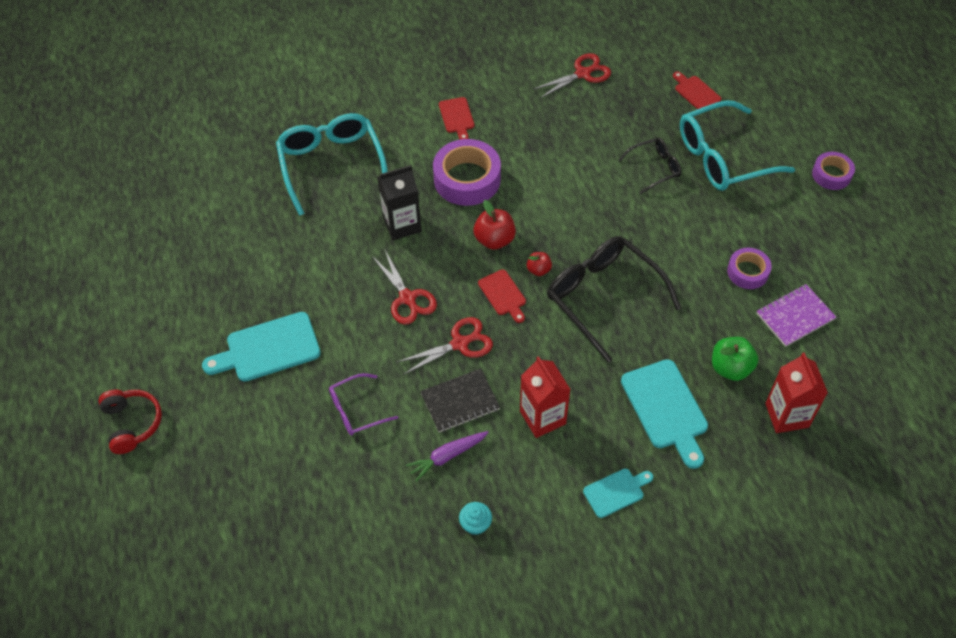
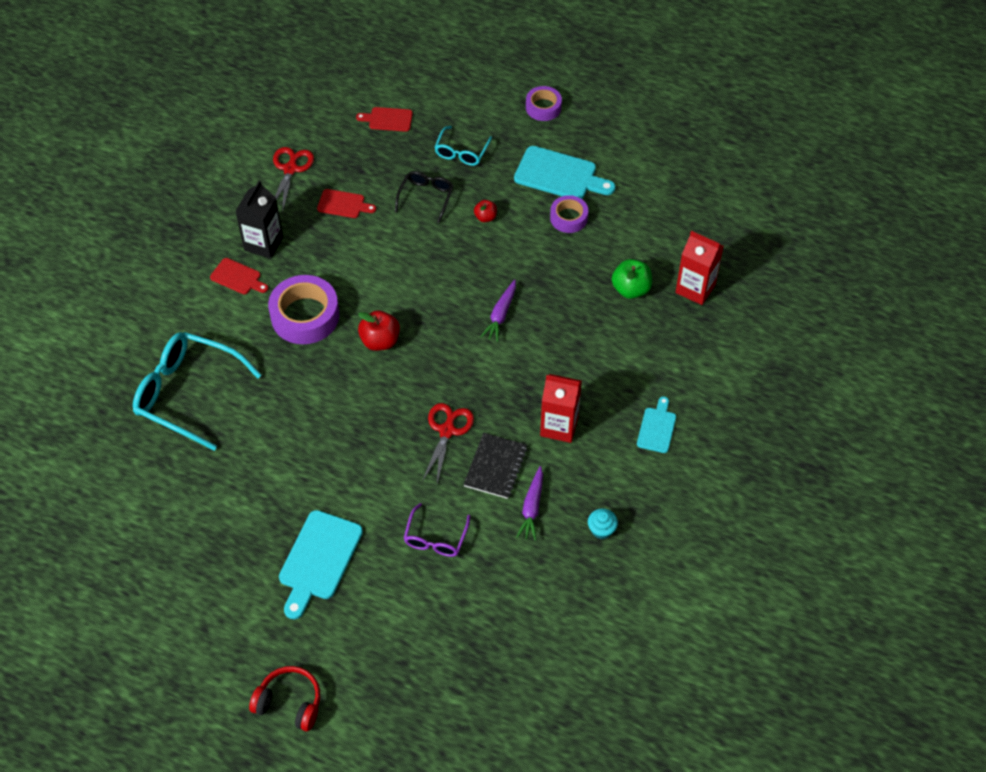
camera: 50 degrees left, 0 degrees up
red scissors [372,250,437,325] -> none
black carton [377,165,422,240] -> black carton moved to [235,180,283,259]
red cutting board [478,270,526,323] -> red cutting board moved to [317,189,376,218]
red apple [527,252,552,276] -> red apple moved to [474,200,497,222]
black glasses [547,236,681,362] -> purple carrot [480,280,516,342]
turquoise cutting board [621,359,708,469] -> turquoise cutting board moved to [514,146,615,199]
turquoise glasses [680,100,795,191] -> turquoise glasses [434,126,492,166], size x0.53
purple notebook [756,284,836,347] -> none

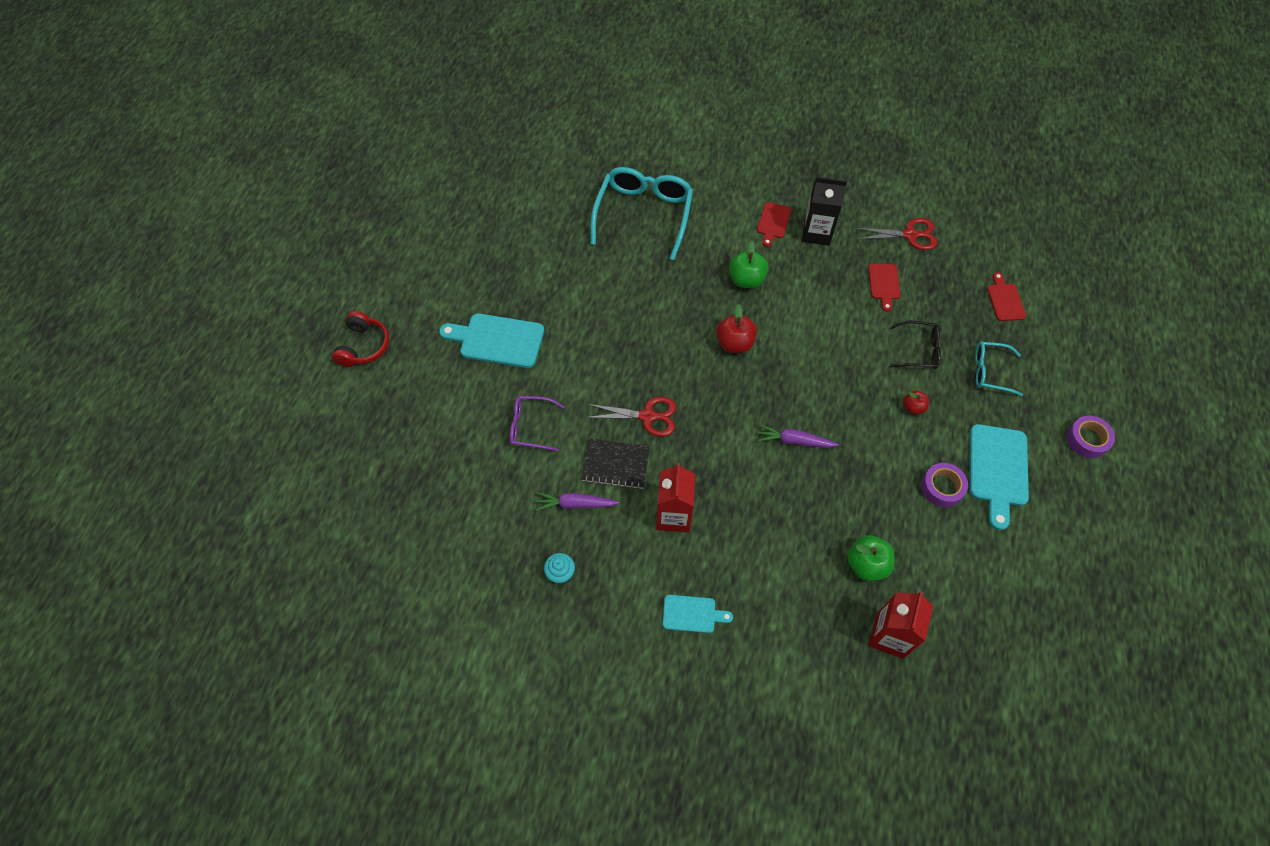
camera: 80 degrees right, 5 degrees up
purple tape [268,275,339,344] -> green apple [729,240,768,288]

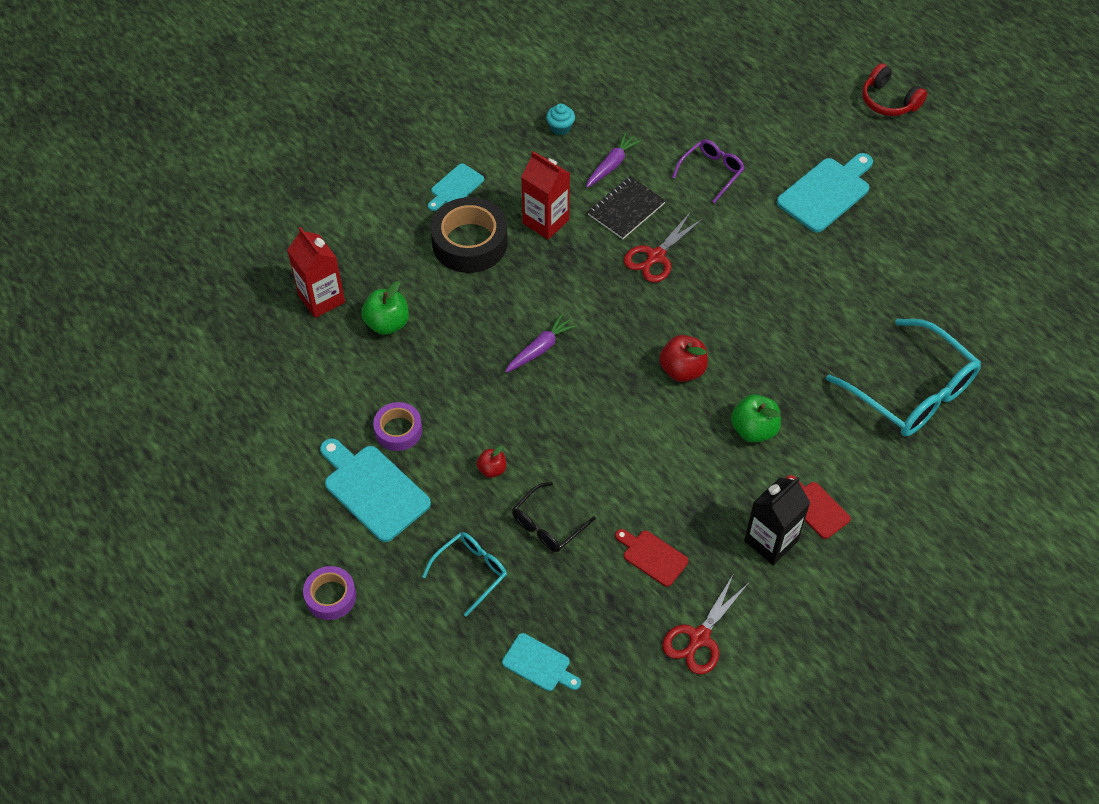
camera: 125 degrees right, 5 degrees down
red cutting board [987,272,1026,321] -> turquoise cutting board [502,633,581,691]
none -> black tape [431,197,508,273]

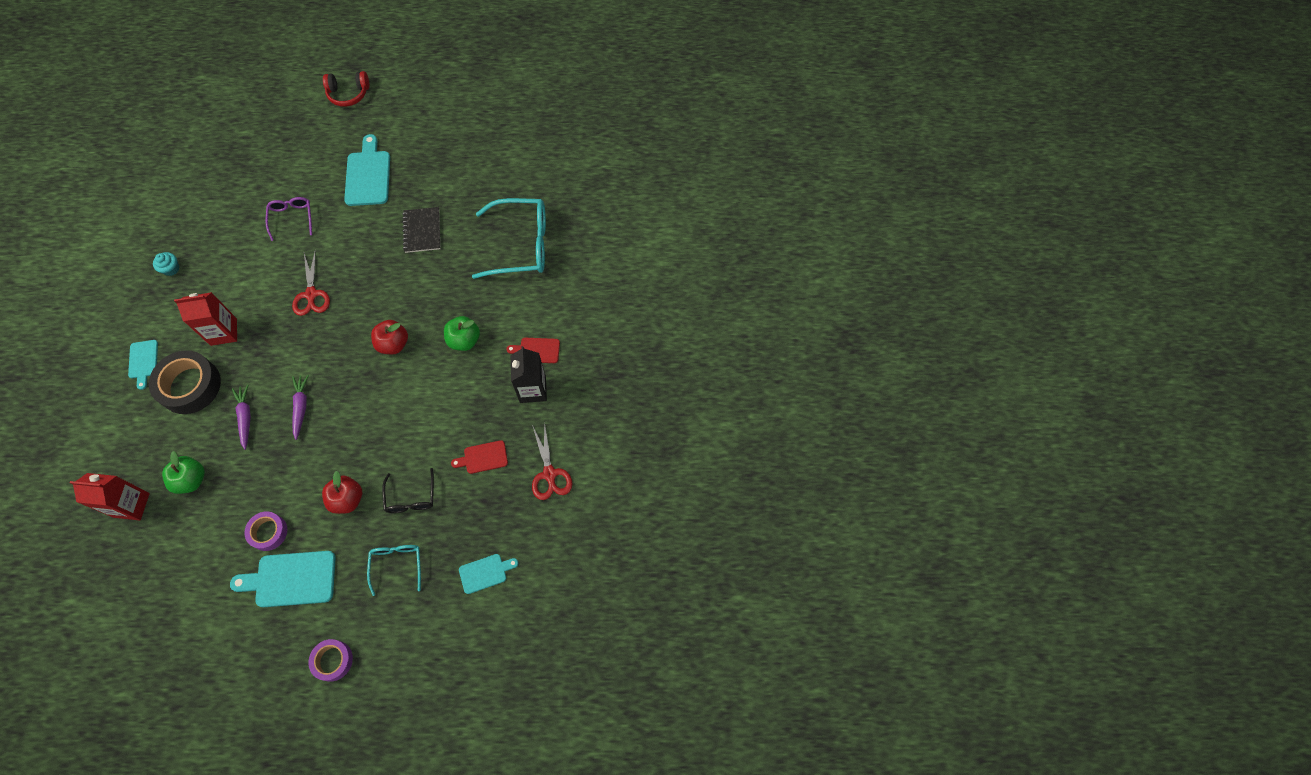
camera: 50 degrees left, 10 degrees up
red apple [477,446,506,478] -> red apple [322,471,362,514], size x1.69
purple carrot [586,132,641,188] -> purple carrot moved to [232,385,251,450]
black notebook [588,176,666,239] -> black notebook moved to [402,207,440,253]

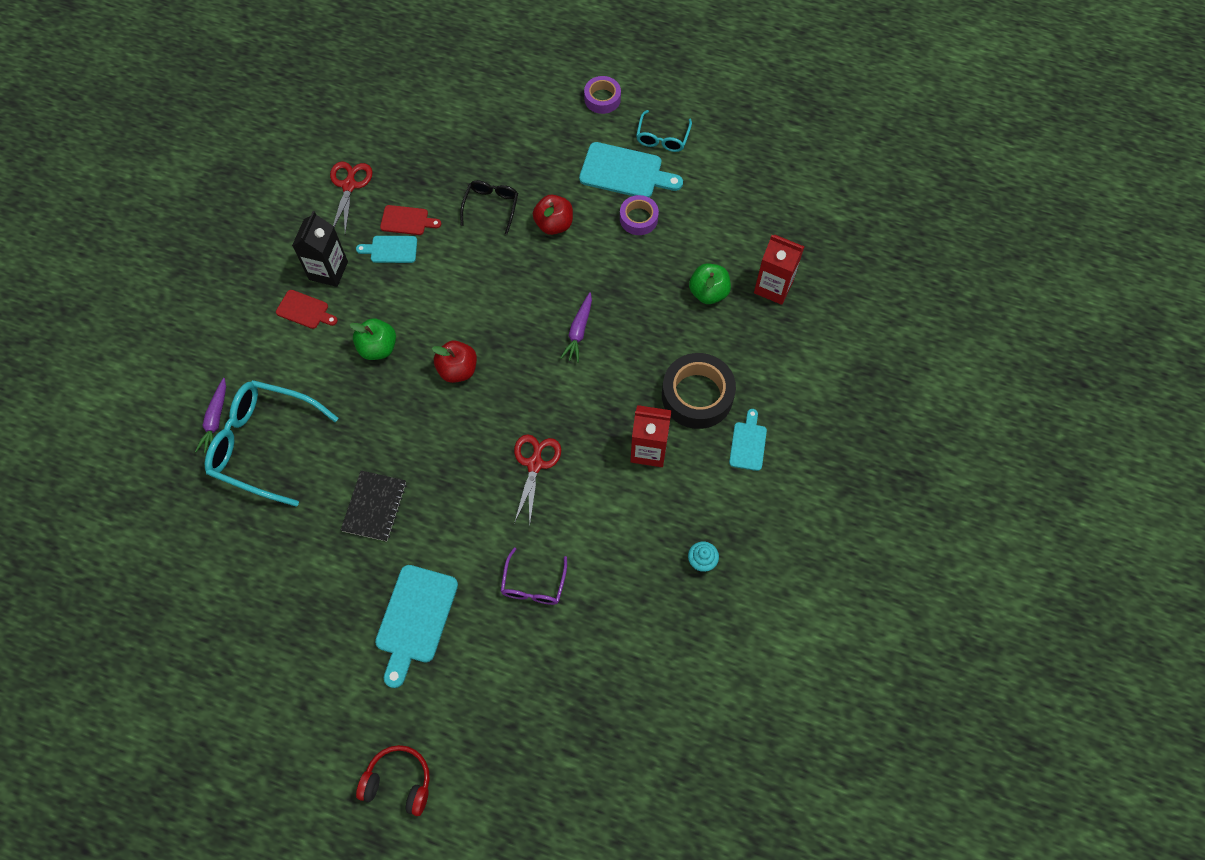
camera: 160 degrees left, 0 degrees up
purple carrot [232,385,251,450] -> purple carrot moved to [195,378,226,453]
turquoise glasses [367,545,421,596] -> turquoise glasses moved to [636,110,692,152]
turquoise cutting board [459,554,518,594] -> turquoise cutting board moved to [356,236,417,263]

